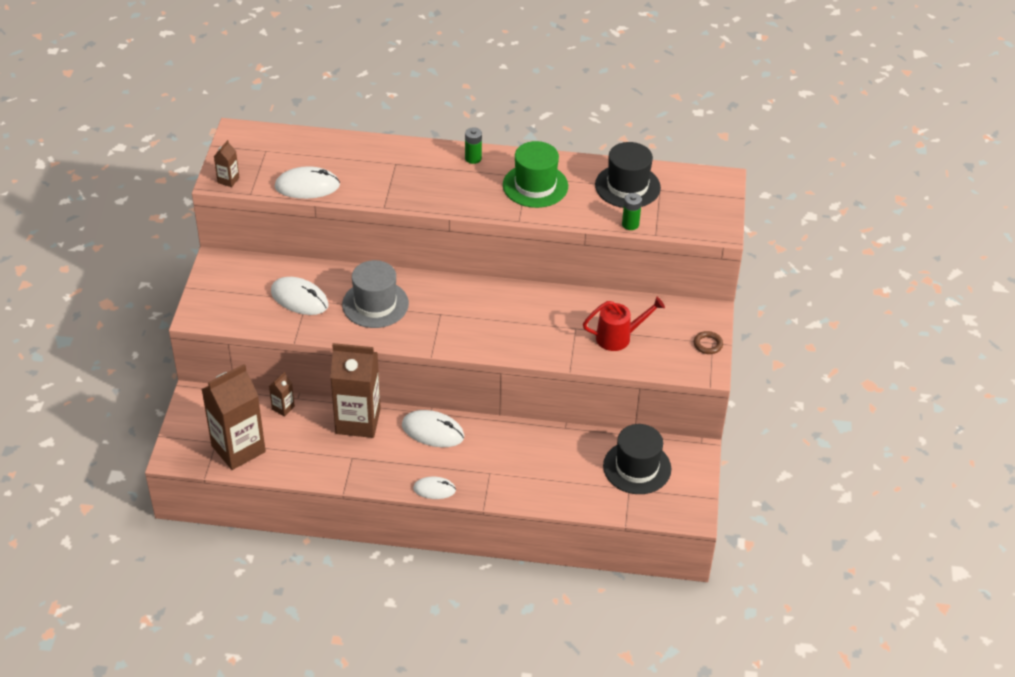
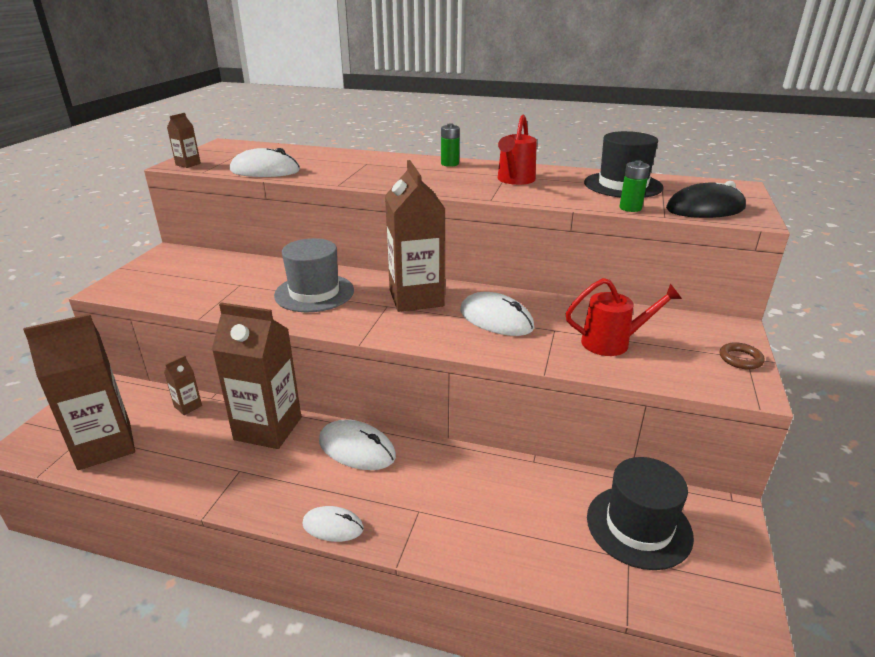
camera: 10 degrees right, 15 degrees down
white mouse [271,277,328,315] -> white mouse moved to [460,292,534,336]
green hat [503,141,568,208] -> red watering can [498,114,537,185]
none -> brown carton [385,160,445,312]
none -> black mouse [666,181,746,218]

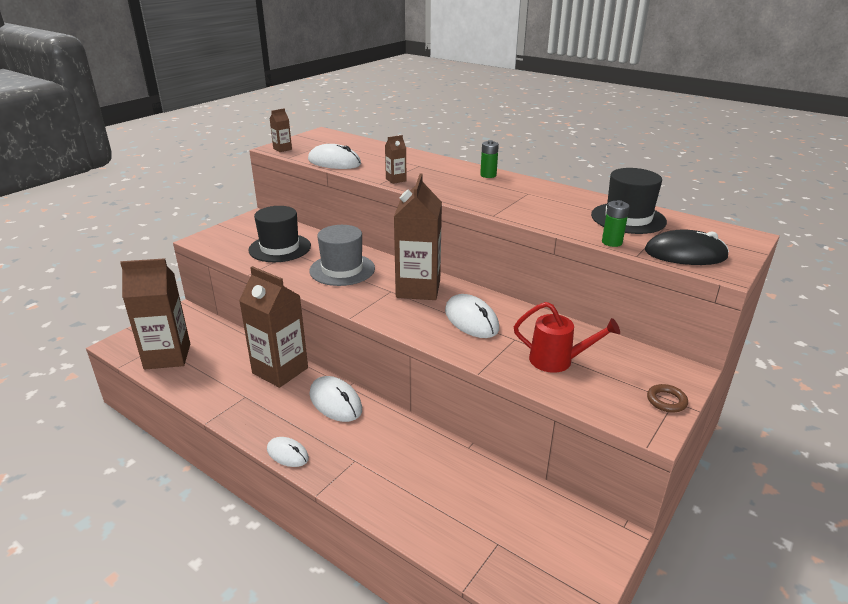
camera: 20 degrees right, 0 degrees up
brown carton [164,356,202,415] -> brown carton moved to [385,135,407,184]
red watering can [498,114,537,185] -> none
black hat [587,457,694,570] -> black hat moved to [248,206,311,262]

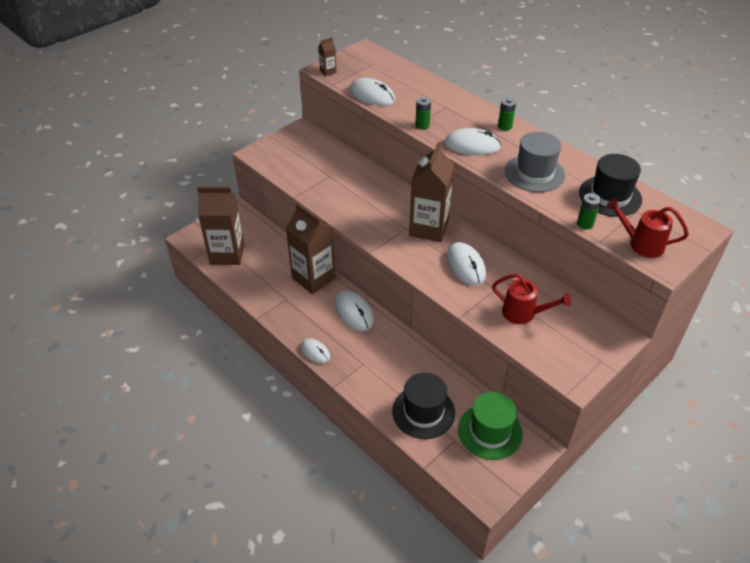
camera: 10 degrees right, 15 degrees up
black hat [248,206,311,262] -> black hat moved to [392,373,455,439]
grey hat [309,225,375,286] -> grey hat moved to [505,132,565,192]
brown carton [385,135,407,184] -> green battery [415,97,431,130]
black mouse [645,229,729,265] -> red watering can [606,198,689,258]
brown ring [647,384,688,413] -> none
none -> white mouse [444,128,501,155]
none -> green hat [458,392,523,460]

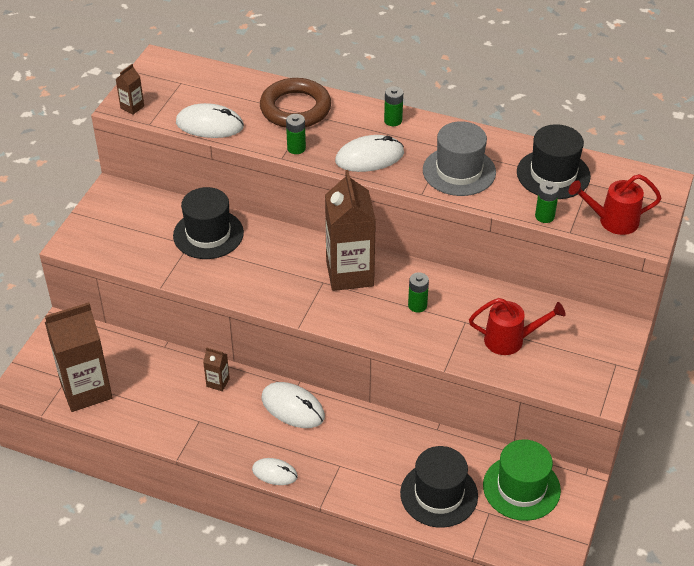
camera: 25 degrees left, 0 degrees up
brown carton [286,203,336,294] -> brown carton [203,347,230,391], size x0.42
white mouse [446,242,486,285] -> green battery [408,272,429,313]
none -> black hat [173,187,244,259]
none -> brown ring [260,78,331,128]

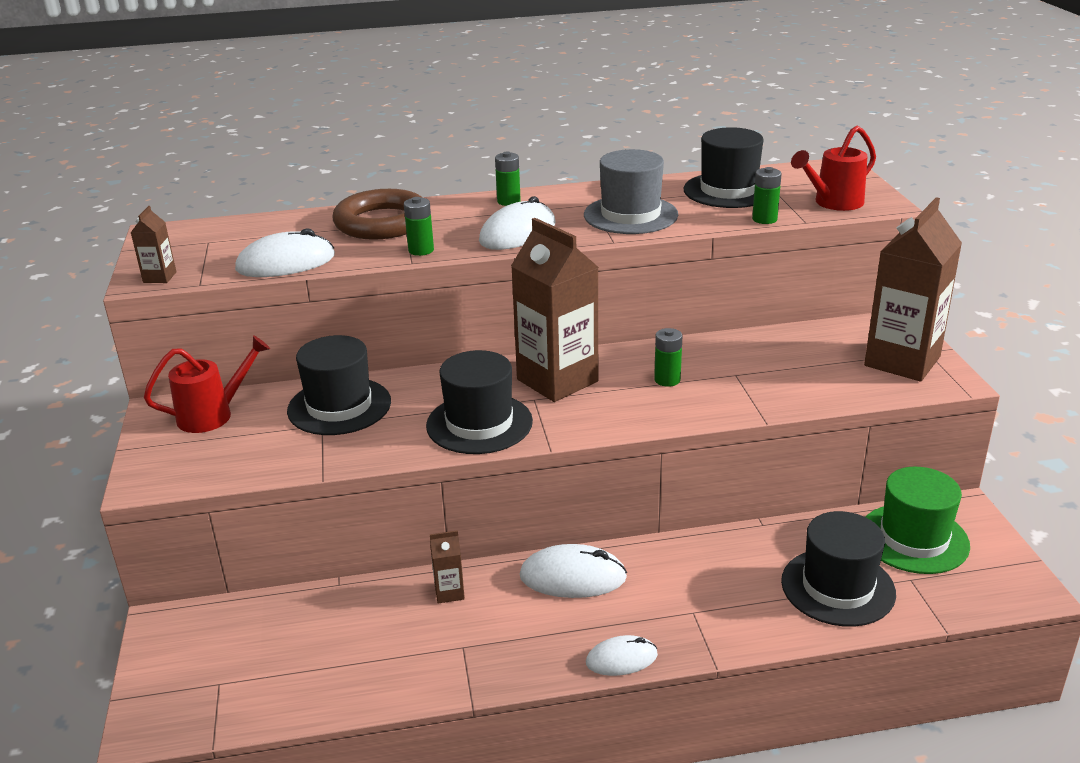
camera: 30 degrees left, 15 degrees down
brown carton [45,302,113,412] -> brown carton moved to [864,197,962,381]
red watering can [469,298,565,355] -> red watering can moved to [144,335,270,433]
none -> black hat [426,350,533,454]

